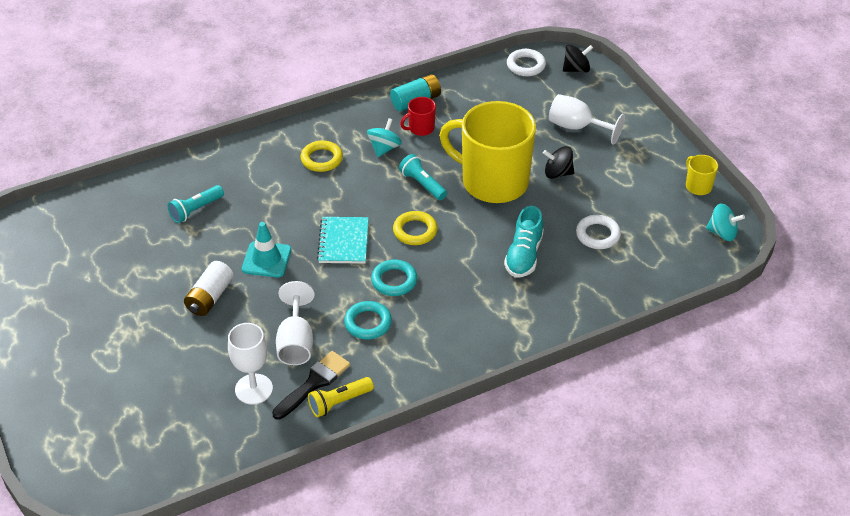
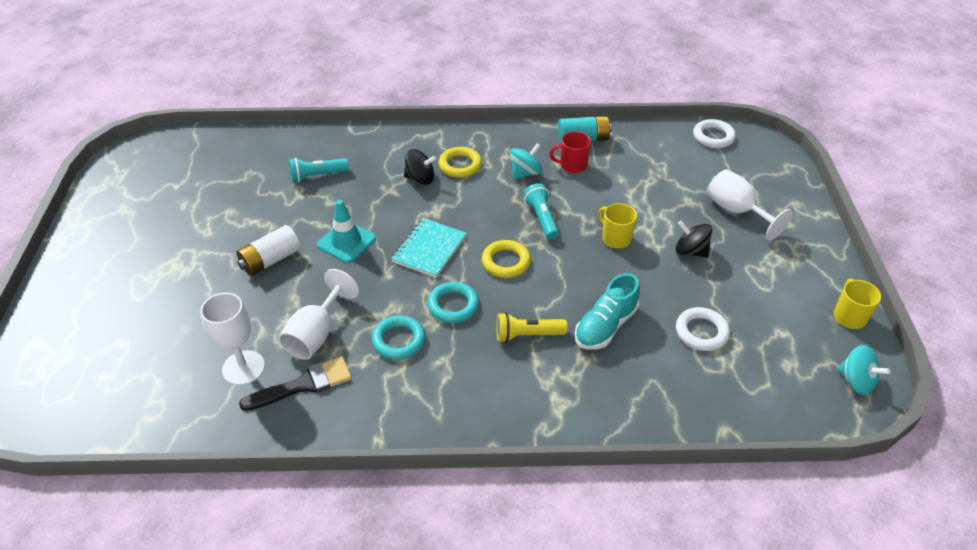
camera: 25 degrees right, 0 degrees up
yellow flashlight [308,377,374,417] -> yellow flashlight moved to [496,312,568,343]
yellow mug [439,101,536,203] -> yellow mug [598,203,637,248], size x0.40
black spinning top [563,45,593,72] -> black spinning top moved to [404,149,437,185]

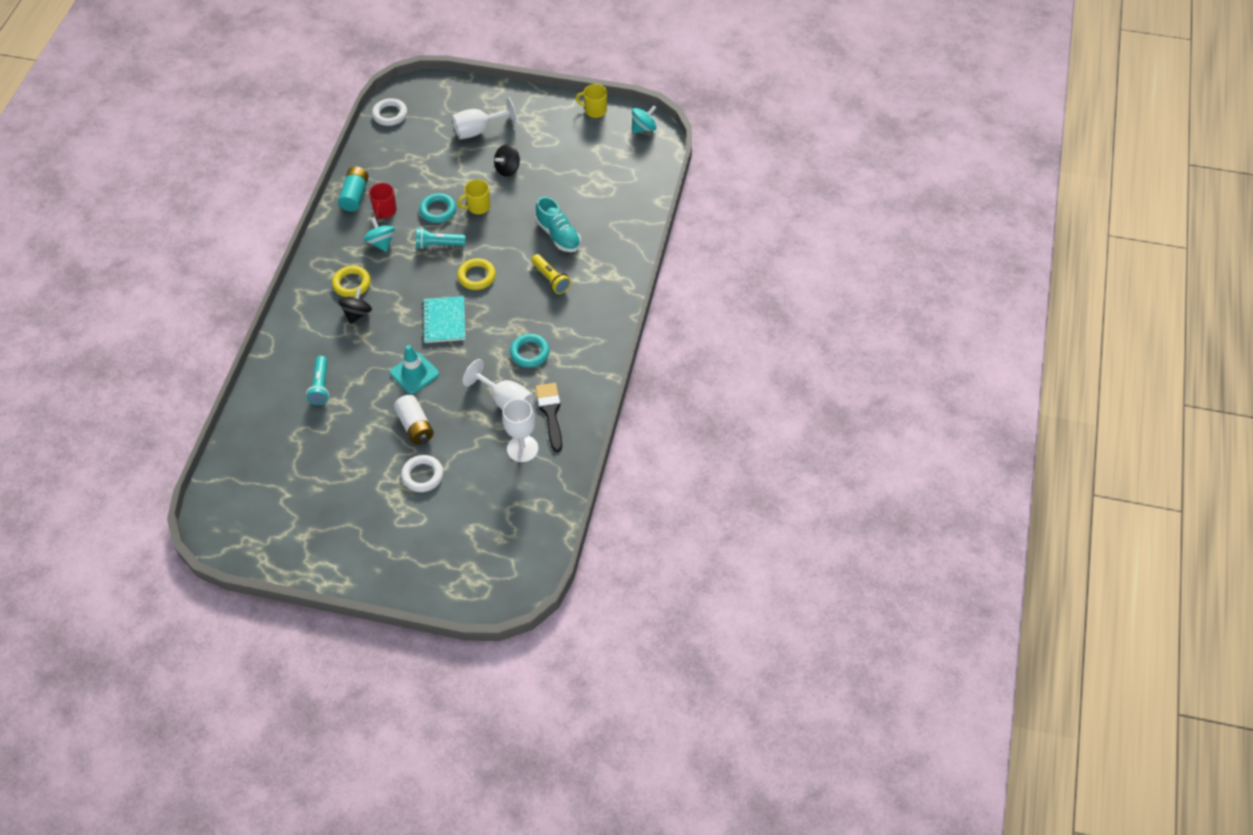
camera: 75 degrees left, 10 degrees up
turquoise notebook [391,218,467,278] -> turquoise notebook turned 45 degrees clockwise [422,296,465,343]
turquoise ring [427,282,479,323] -> turquoise ring moved to [419,193,456,223]
yellow flashlight [496,312,568,343] -> yellow flashlight turned 45 degrees counterclockwise [531,254,571,294]
white ring [676,307,730,351] -> white ring moved to [401,455,443,492]

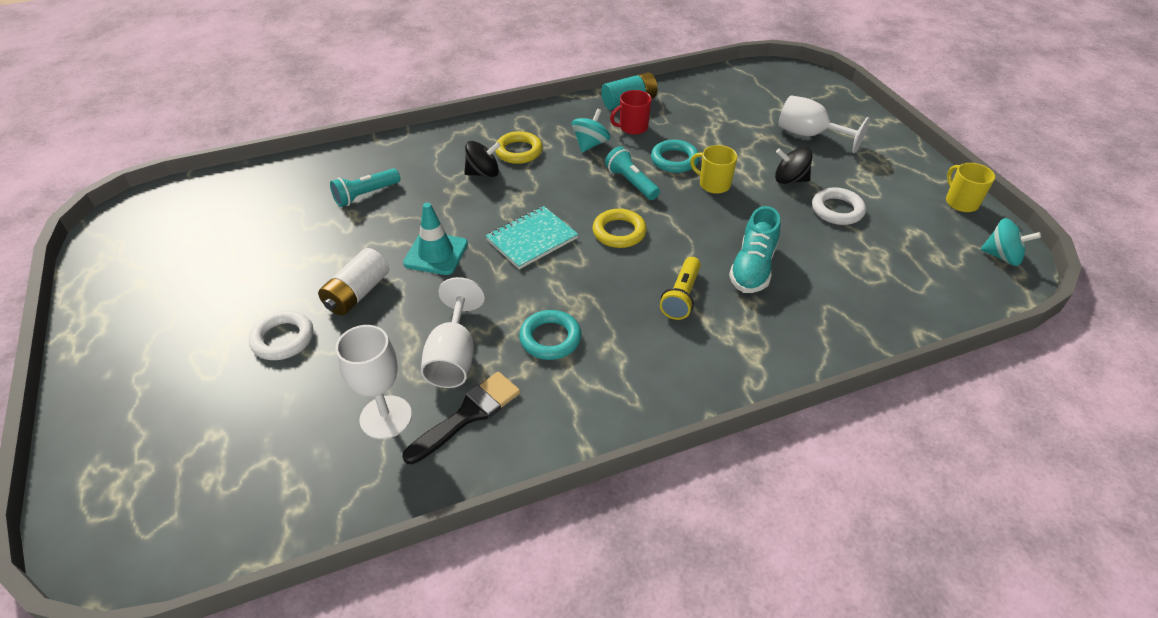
camera: 55 degrees right, 10 degrees down
white ring [372,98,407,126] -> white ring moved to [812,187,866,225]

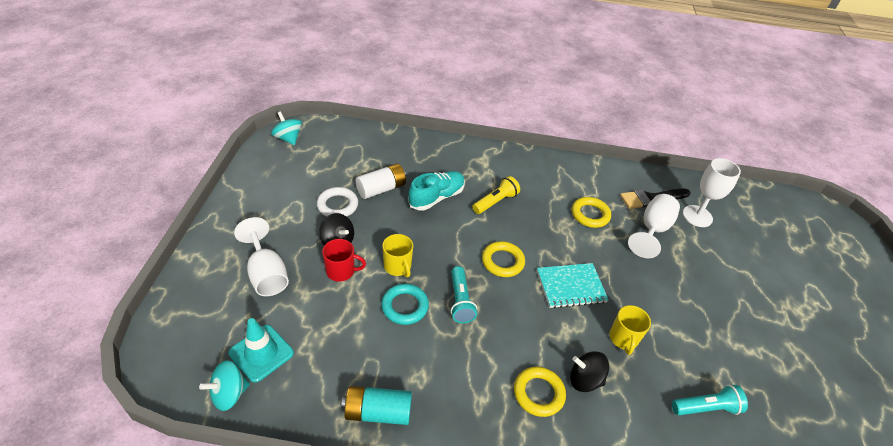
camera: 155 degrees left, 0 degrees up
white ring [249,310,313,360] -> none
white battery [318,248,389,316] -> white battery moved to [355,164,406,199]
turquoise traffic cone [403,202,468,275] -> turquoise traffic cone moved to [228,318,294,383]
turquoise ring [519,310,581,360] -> yellow ring [572,197,611,228]
turquoise spinning top [572,109,610,152] -> turquoise spinning top moved to [199,360,250,411]
red mug [610,90,652,135] -> red mug moved to [322,239,366,282]
yellow mug [946,163,995,212] -> yellow mug moved to [609,305,651,355]

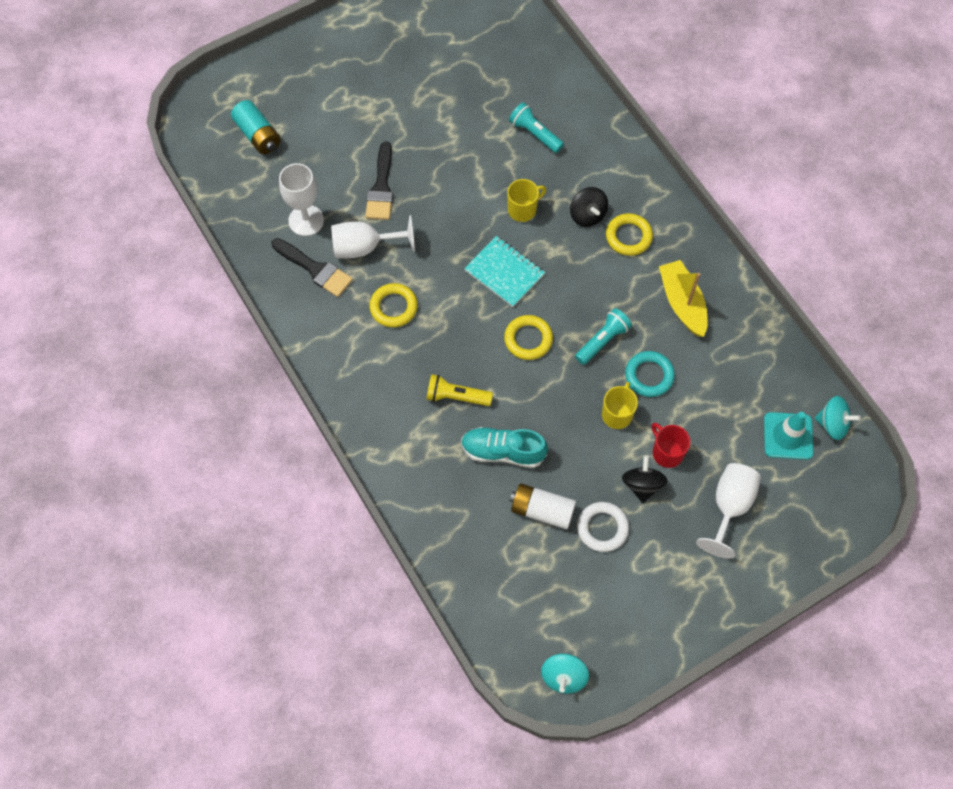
camera: 125 degrees left, 20 degrees up
turquoise battery [341,386,412,425] -> turquoise battery moved to [231,100,281,154]
none -> black brush [365,142,393,220]
none -> yellow boat [659,260,708,337]

